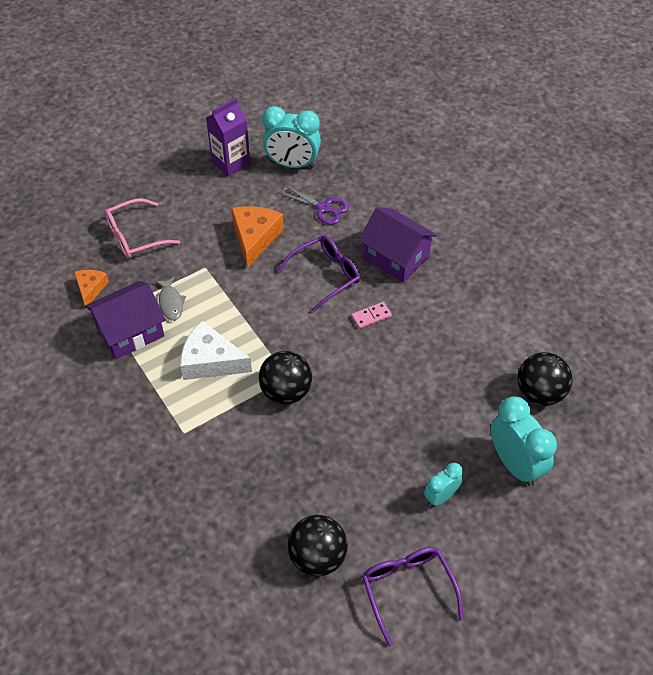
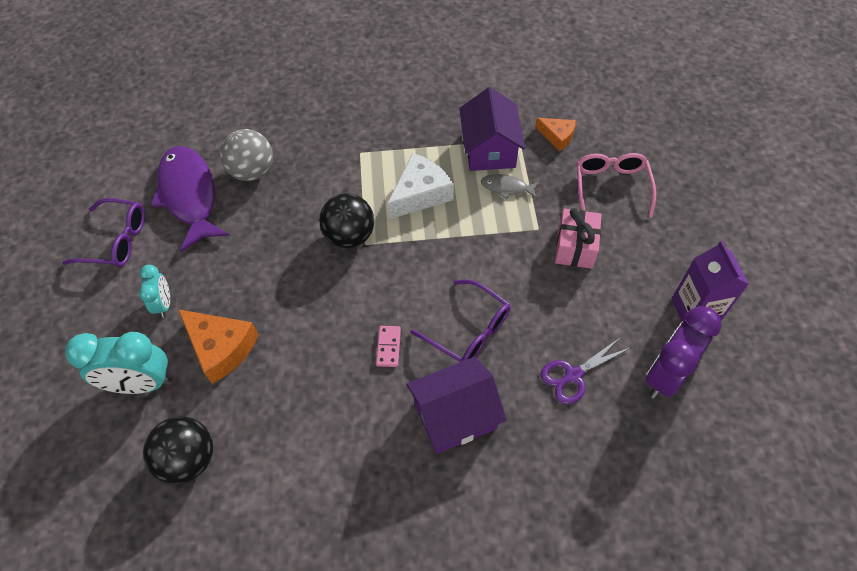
camera: 120 degrees right, 5 degrees up
orange cheese [231,206,284,268] -> orange cheese moved to [178,309,259,384]
turquoise clock [262,106,321,168] -> purple clock [645,306,721,399]
purple glasses [278,235,360,312] -> purple glasses turned 45 degrees counterclockwise [410,279,510,362]
black ball [287,515,348,577] -> purple fish [151,146,230,252]
none -> grey ball [220,129,273,181]
none -> pink gift [555,208,602,269]

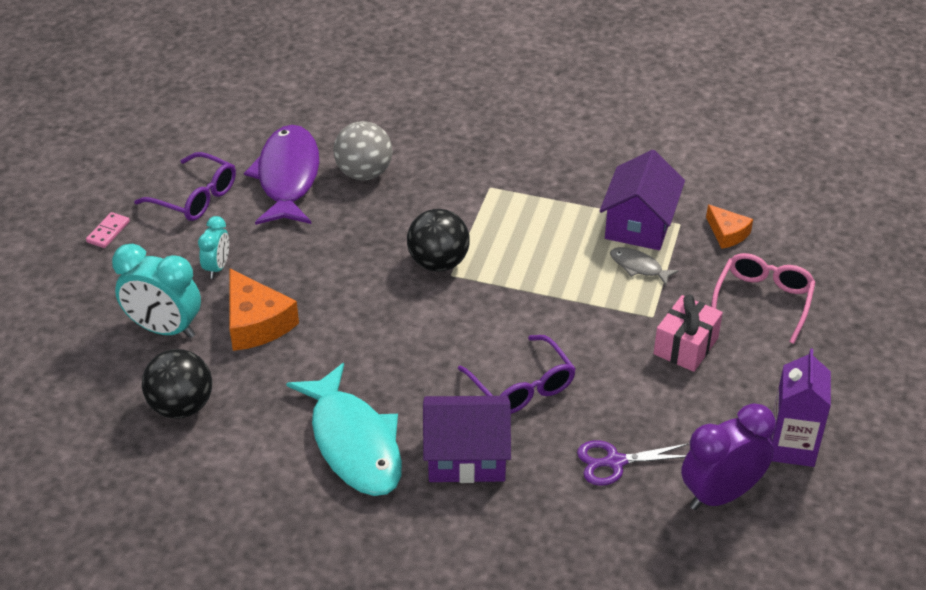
camera: 20 degrees right, 15 degrees down
pink domino [376,326,401,367] -> pink domino moved to [86,212,130,248]
white cheese [387,153,454,219] -> none
none -> turquoise fish [286,363,402,496]

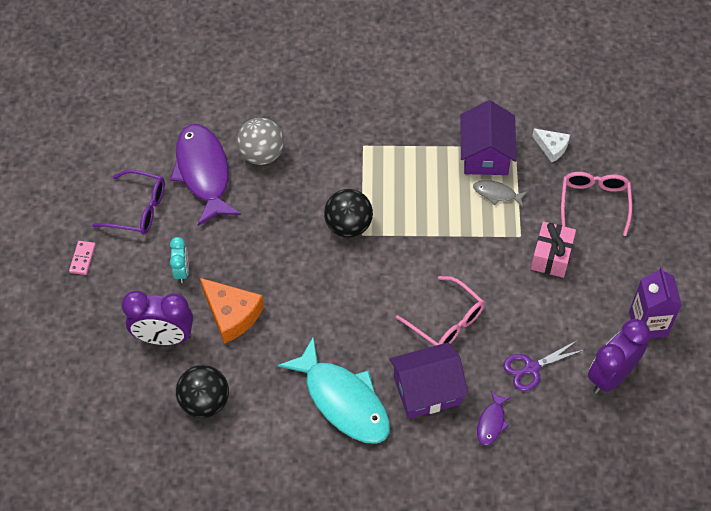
camera: 15 degrees left, 15 degrees up
turquoise clock [112,243,201,338] -> purple clock [121,291,193,345]
purple glasses [458,335,576,414] -> pink glasses [396,276,485,346]
orange cheese [706,204,753,249] -> white cheese [532,129,570,163]
none -> purple fish [477,391,511,445]

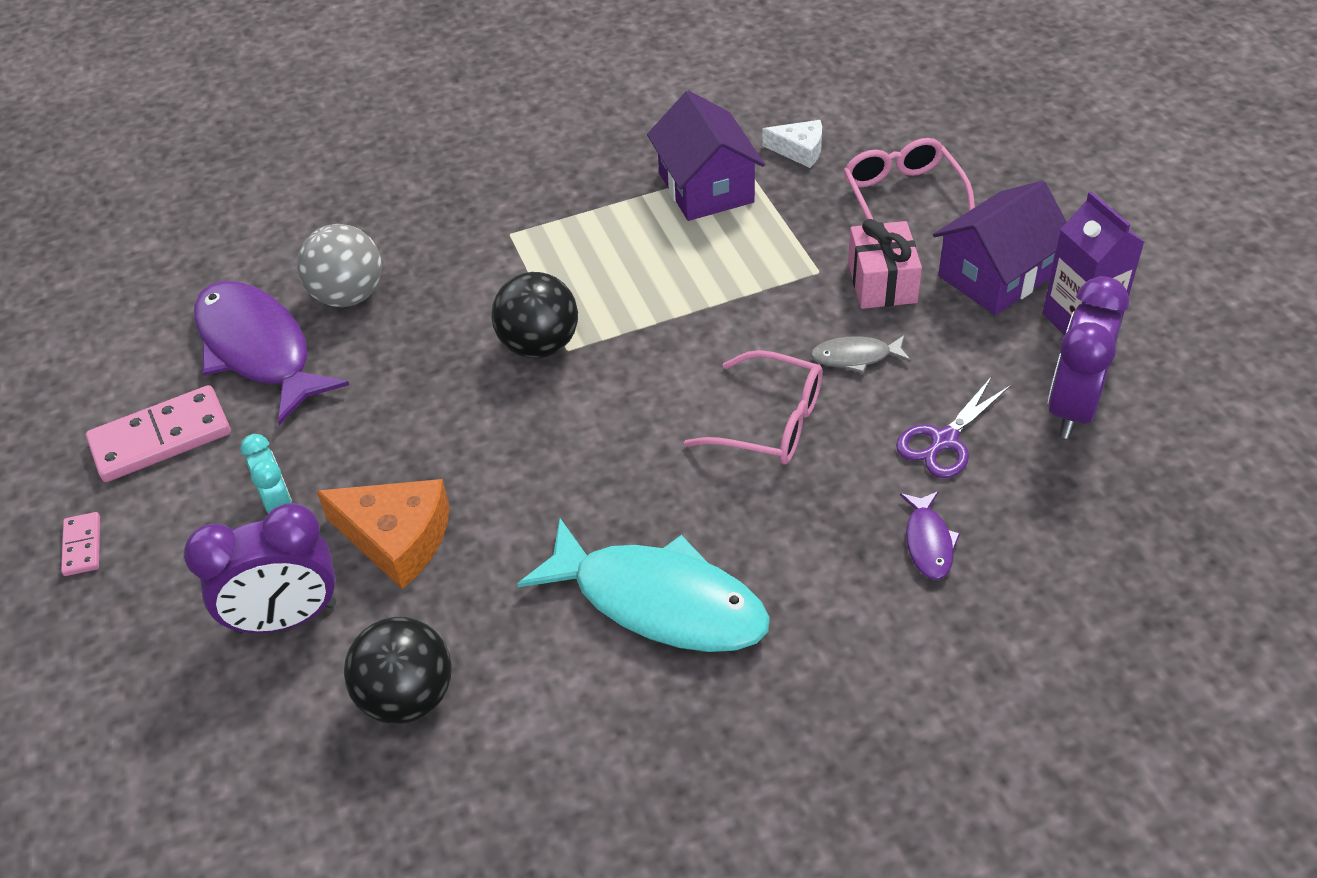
camera: 20 degrees left, 10 degrees down
purple glasses [92,170,165,234] -> pink domino [86,385,231,482]
purple house [389,342,468,419] -> purple house moved to [933,181,1066,315]
grey fish [473,180,528,208] -> grey fish moved to [811,335,911,374]

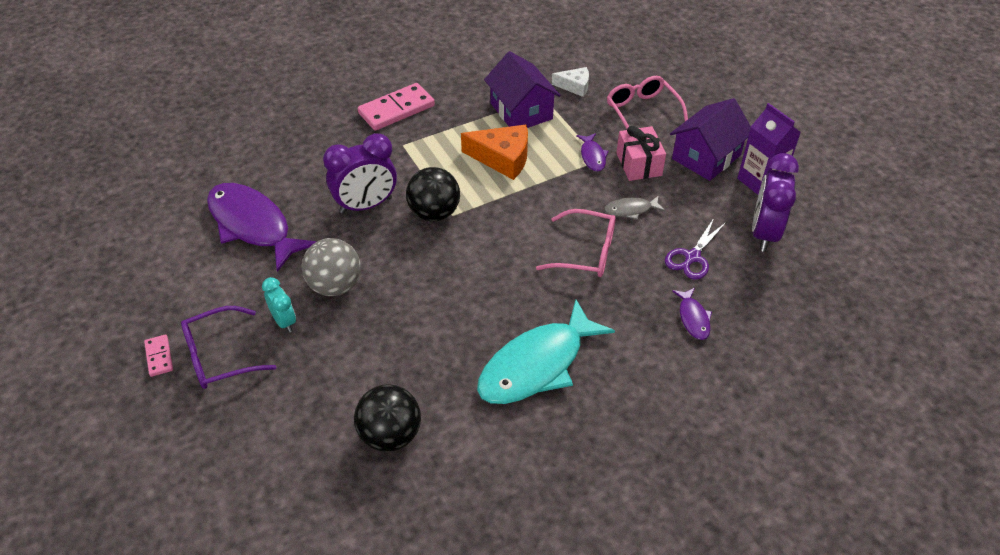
camera: 10 degrees left, 0 degrees up
pink domino [86,385,231,482] -> pink domino moved to [358,83,435,131]
purple clock [183,503,336,634] -> purple clock moved to [323,133,397,214]
grey ball [297,224,382,307] -> grey ball moved to [301,238,361,296]
orange cheese [316,479,450,589] -> orange cheese moved to [461,125,528,180]
turquoise fish [517,518,770,652] -> turquoise fish turned 120 degrees clockwise [477,300,615,404]
none -> purple glasses [181,306,277,389]
none -> purple fish [576,133,609,171]

